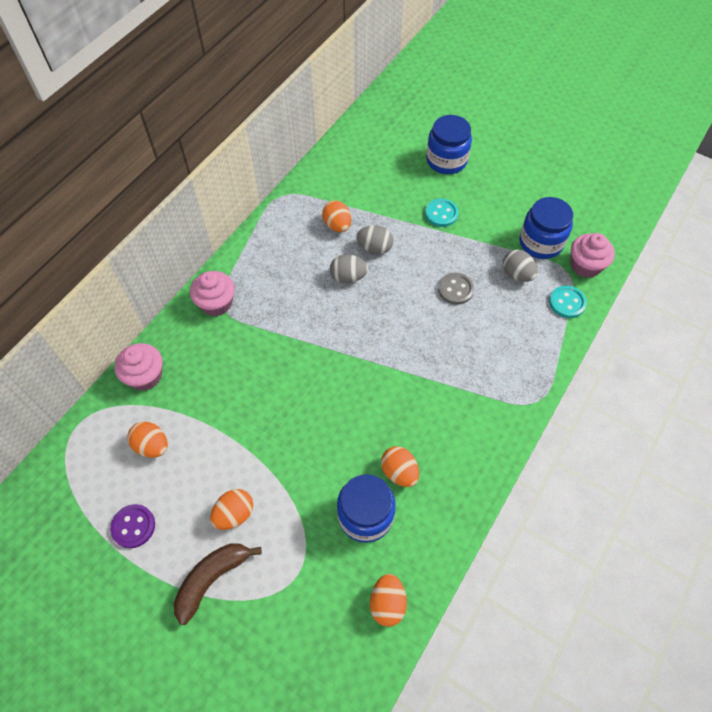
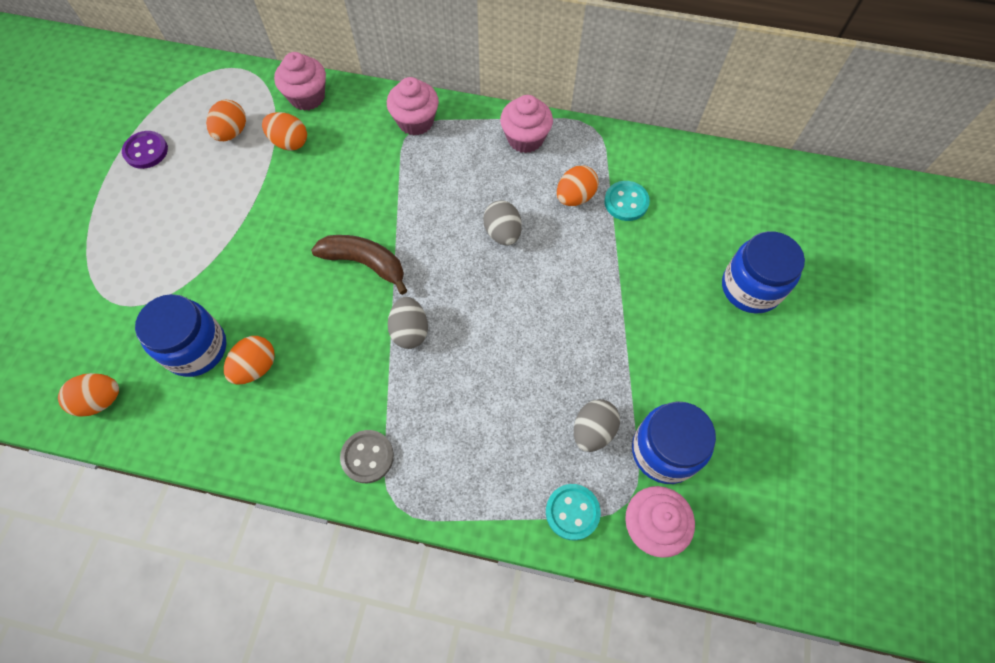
camera: 70 degrees right, 5 degrees up
brown banana [174,543,262,625] -> brown banana moved to [311,235,408,295]
orange egg [210,489,253,530] -> orange egg moved to [262,112,307,151]
grey egg [356,225,393,254] -> grey egg moved to [388,297,428,349]
turquoise button [425,198,459,227] -> turquoise button moved to [604,181,650,221]
grey button [438,273,474,305] -> grey button moved to [340,430,394,483]
none -> pink cupcake [500,95,553,153]

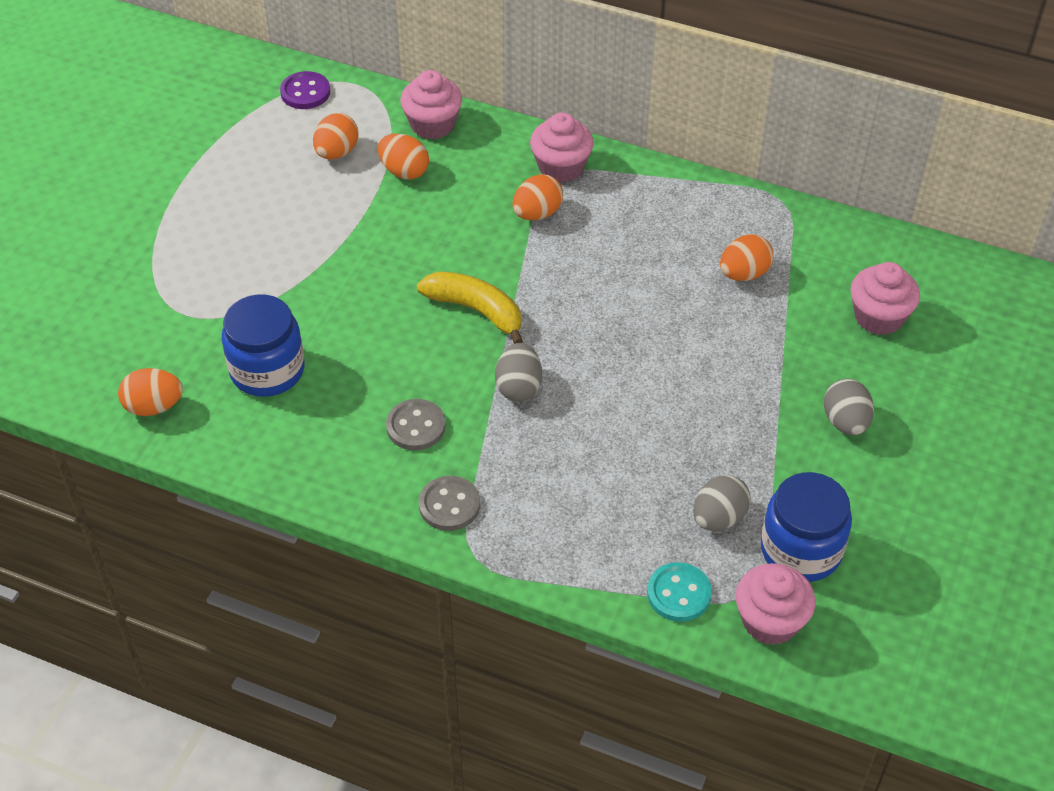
camera: 10 degrees right, 15 degrees down
purple button [122,131,168,169] -> purple button moved to [280,71,330,109]
orange egg [224,336,275,385] -> orange egg moved to [513,174,563,221]
brown banana [311,235,408,295] -> yellow banana [417,272,523,344]
grey egg [483,200,522,246] -> grey egg moved to [824,379,874,435]
pink cupcake [500,95,553,153] -> pink cupcake moved to [850,262,920,335]
turquoise button [604,181,650,221] -> none
blue jar [722,231,805,314] -> none
none -> grey button [386,399,446,450]

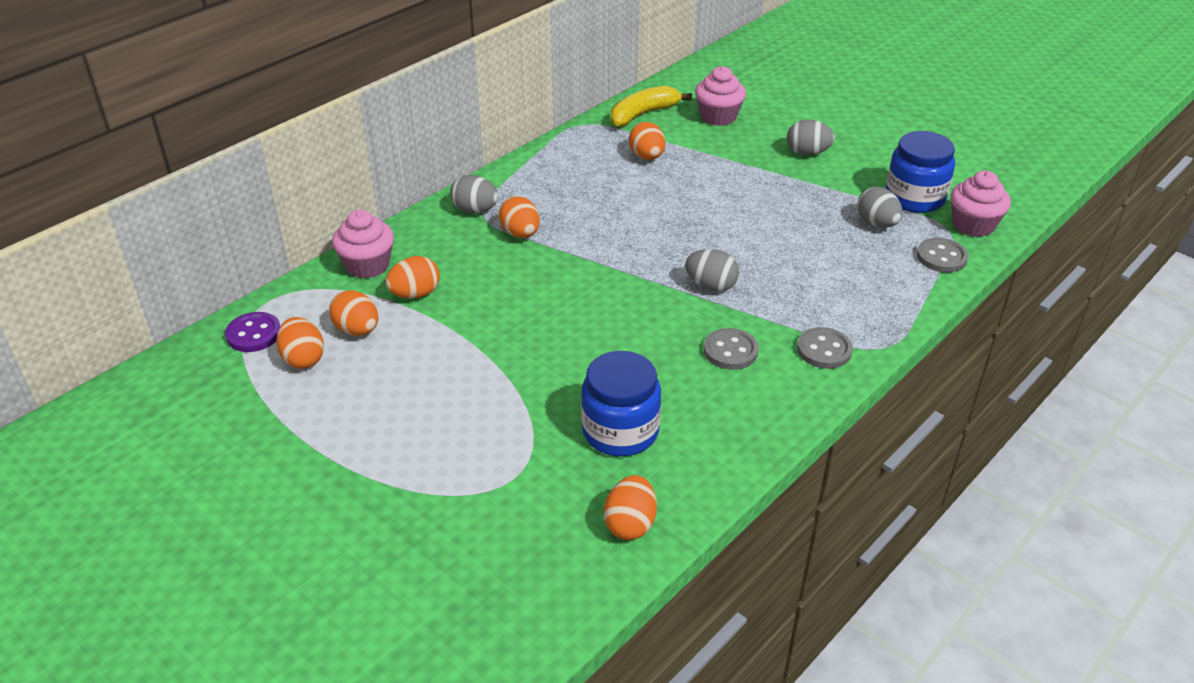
camera: 70 degrees left, 10 degrees down
yellow banana [417,272,523,344] -> yellow banana moved to [611,86,692,127]
pink cupcake [530,113,594,183] -> grey egg [450,175,499,213]
turquoise button [647,562,712,622] -> grey button [917,238,968,273]
none -> orange egg [276,317,324,369]

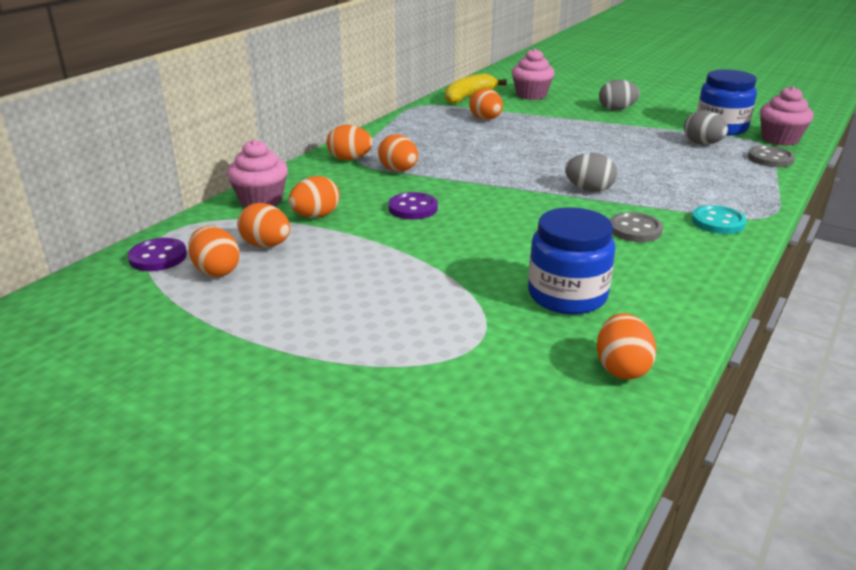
camera: 10 degrees left, 10 degrees down
grey egg [450,175,499,213] -> orange egg [327,125,373,160]
grey button [797,327,853,369] -> turquoise button [691,205,747,234]
none -> purple button [388,192,438,219]

